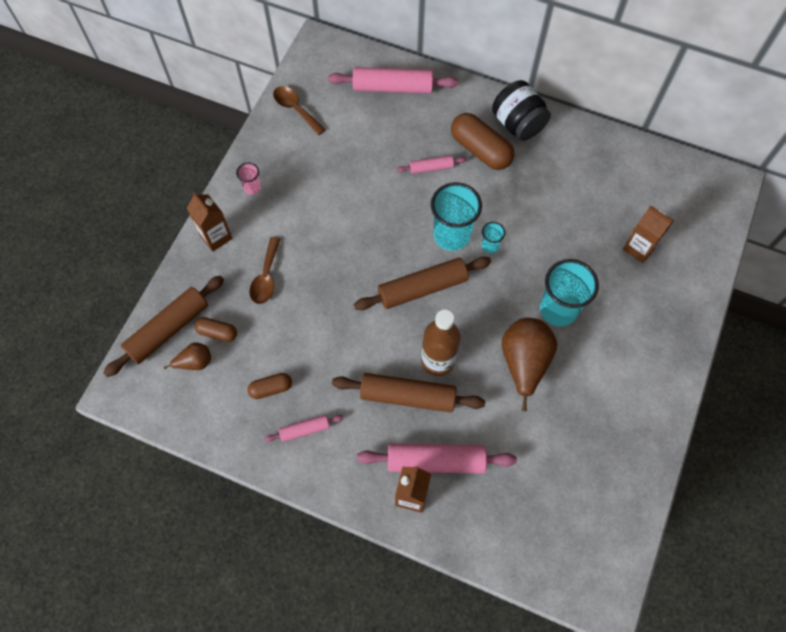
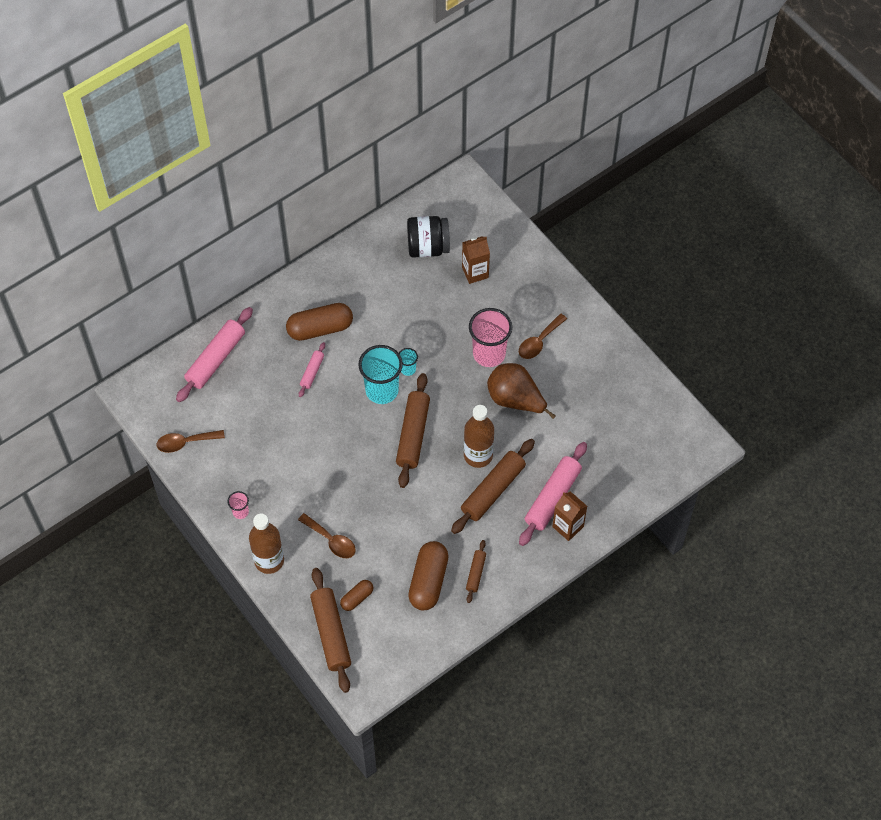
camera: 60 degrees left, 5 degrees down
brown pear [164,343,211,370] -> none
brown carton [187,192,233,252] -> brown bottle [249,514,284,574]
brown capsule [248,373,292,399] -> brown capsule [408,541,449,610], size x1.87
pink rolling pin [264,415,344,442] -> brown rolling pin [466,540,486,603]
black jar [492,80,551,141] -> black jar moved to [407,216,450,258]
turquoise cup [540,259,599,327] -> pink cup [469,308,512,367]
none -> brown spoon [519,314,567,359]

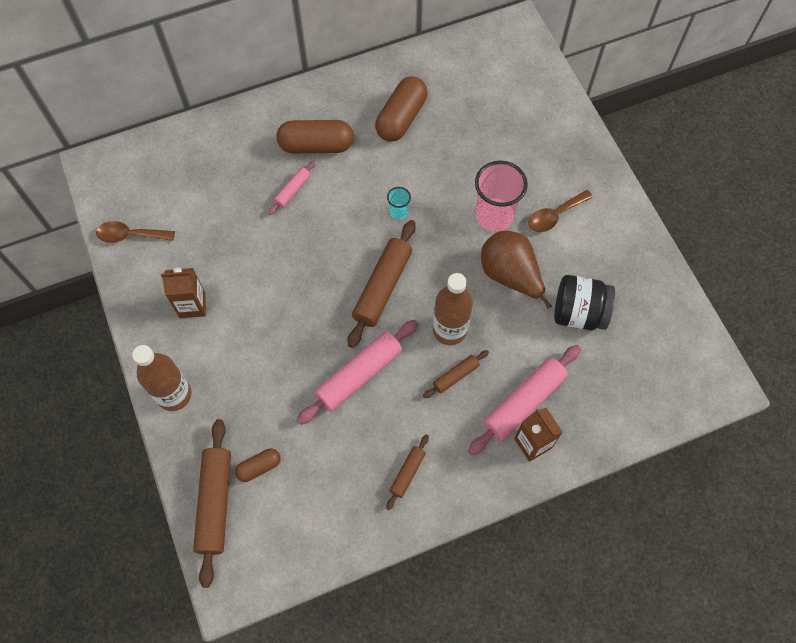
camera: 15 degrees right, 5 degrees up
pink rolling pin [176,307,253,402] -> pink rolling pin moved to [297,320,418,425]
pink cup [227,491,249,519] -> none
brown spoon [298,513,356,558] -> none
turquoise cup [358,345,403,404] -> none
black jar [407,216,450,258] -> black jar moved to [554,275,615,330]
brown capsule [408,541,449,610] -> brown capsule moved to [375,76,427,142]
brown rolling pin [451,439,535,534] -> brown rolling pin [423,350,489,398], size x0.52
brown carton [462,236,490,284] -> brown carton moved to [161,268,206,318]

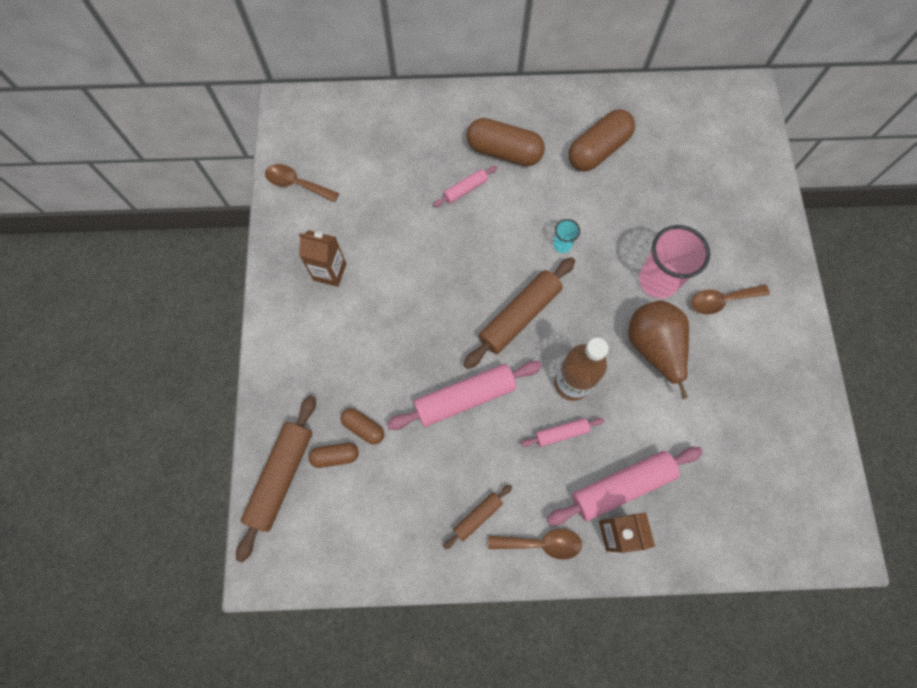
camera: 20 degrees right, 5 degrees up
brown bottle [132,345,192,411] -> none
brown rolling pin [423,350,489,398] -> pink rolling pin [521,418,604,447]
black jar [554,275,615,330] -> none
none -> brown capsule [341,408,384,445]
none -> brown spoon [488,529,582,560]

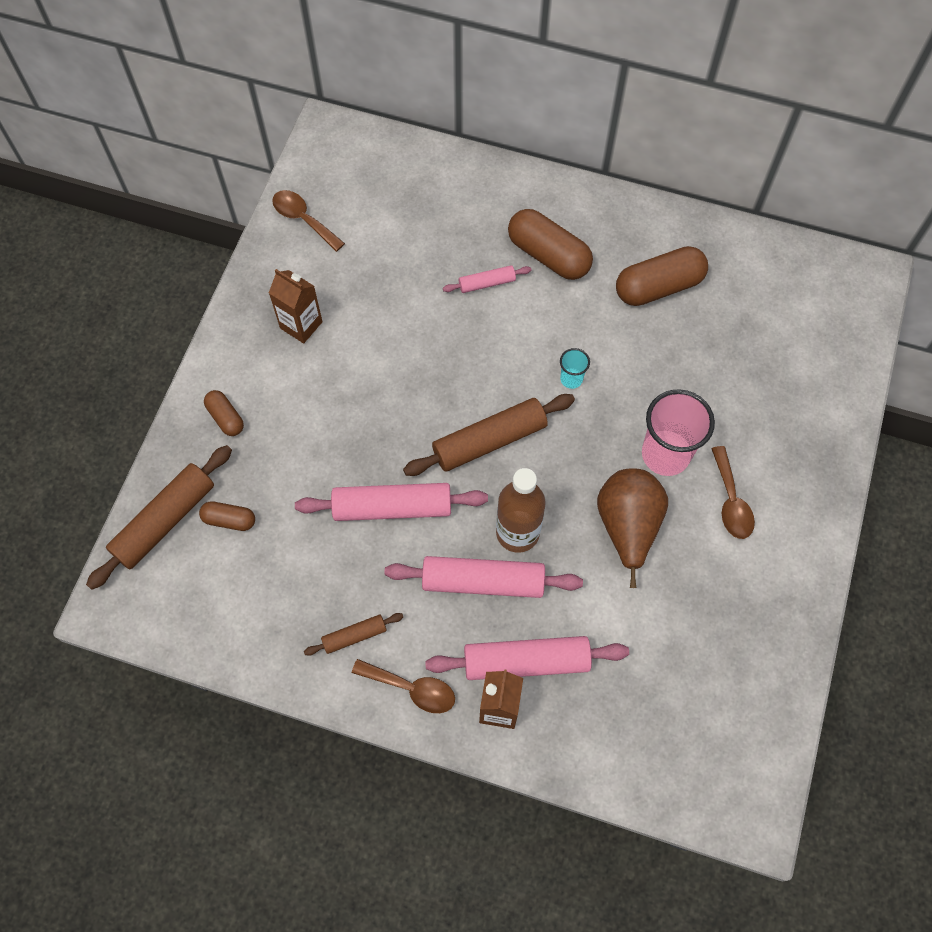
camera: 20 degrees right, 5 degrees down
brown capsule [341,408,384,445] -> brown capsule moved to [204,390,244,436]
pink rolling pin [521,418,604,447] -> pink rolling pin [384,556,583,598], size x1.92
brown spoon [691,285,770,315] -> brown spoon turned 105 degrees counterclockwise [711,446,755,539]

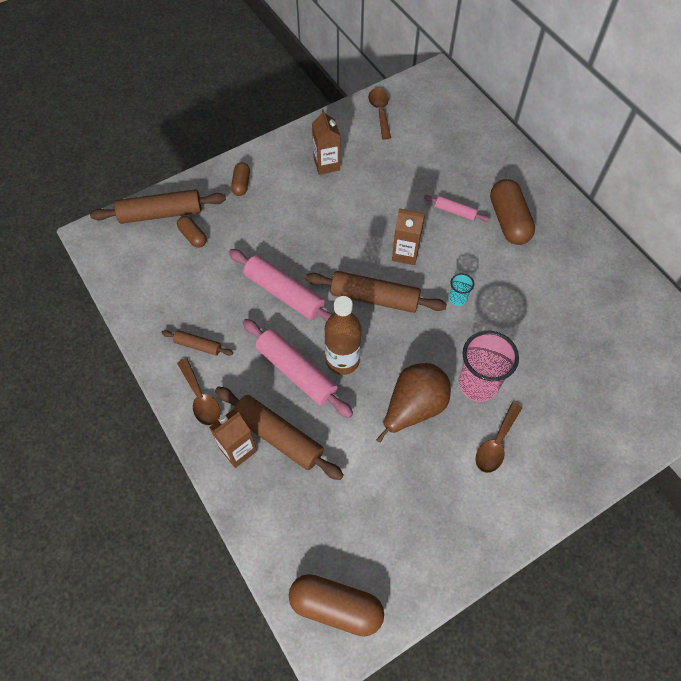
camera: 40 degrees right, 5 degrees down
pink rolling pin [425,636,629,680] -> brown rolling pin [215,387,344,480]
brown capsule [616,246,708,306] -> brown capsule moved to [289,574,384,637]
none -> brown carton [392,208,425,265]

